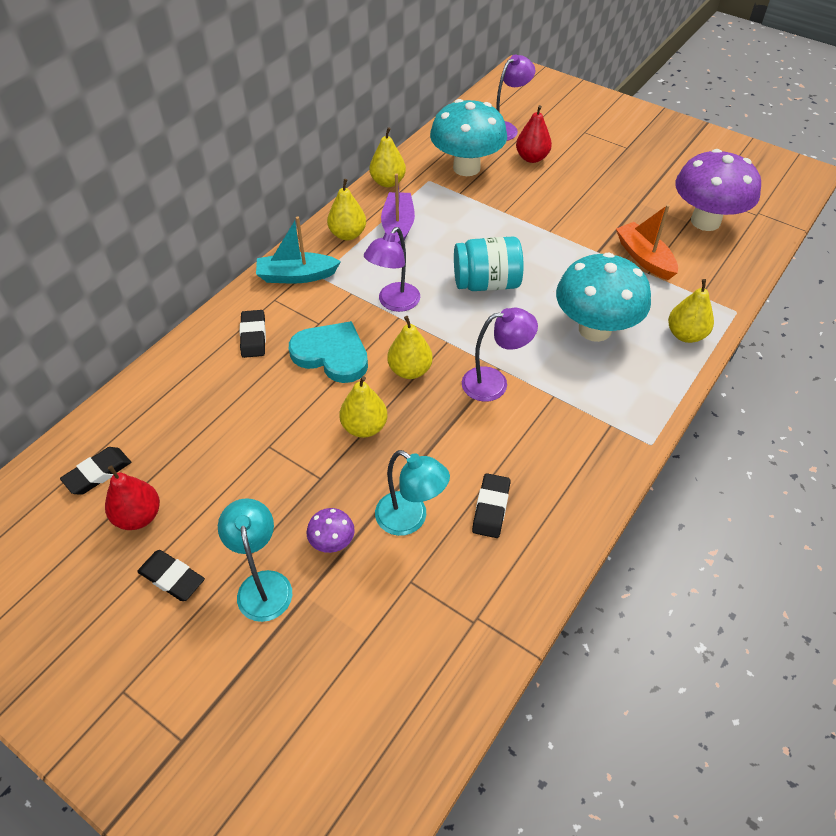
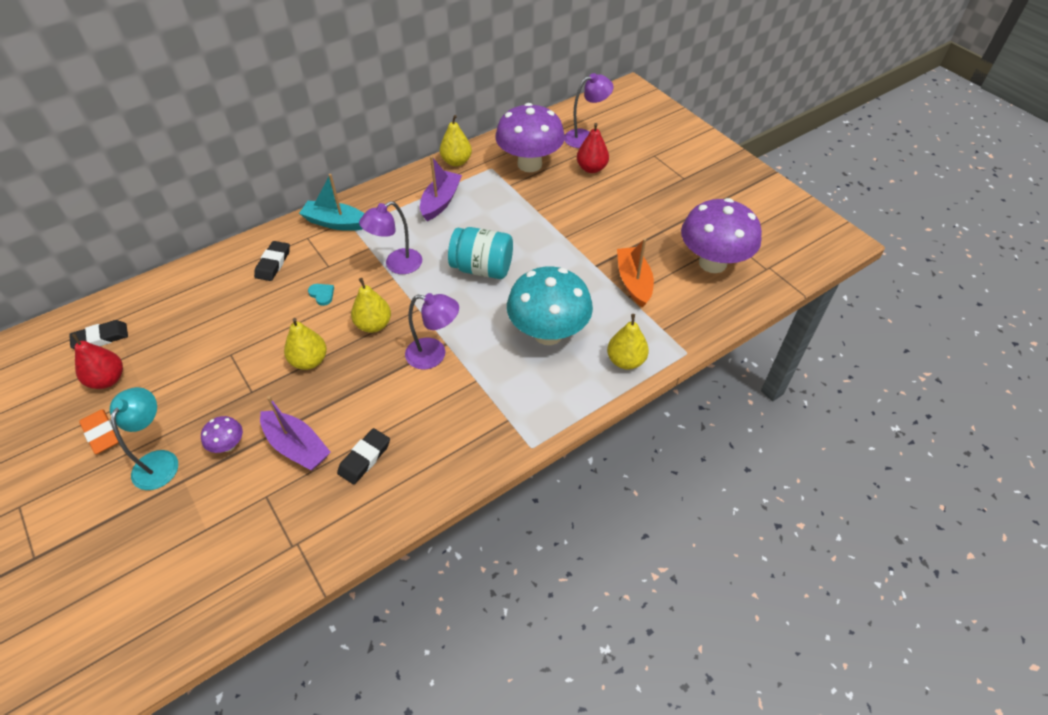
camera: 20 degrees right, 0 degrees up
black eraser [137,550,205,601] -> orange eraser [79,409,119,454]
turquoise heart [289,321,368,383] -> turquoise heart [308,284,334,306], size x0.41
yellow pear [327,179,366,240] -> none
turquoise lamp [375,450,450,536] -> purple boat [260,396,331,470]
turquoise mushroom [430,99,507,176] -> purple mushroom [495,103,565,172]

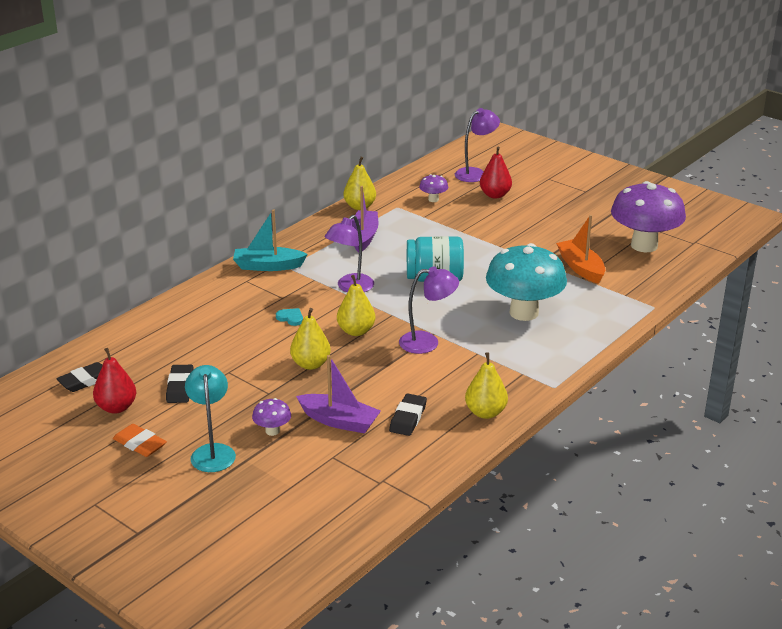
camera: 15 degrees left, 20 degrees down
black eraser [254,241,290,281] -> black eraser moved to [166,365,194,403]
purple mushroom [495,103,565,172] -> purple mushroom [419,174,448,202], size x0.43
yellow pear [607,314,649,370] -> yellow pear moved to [465,352,508,419]

